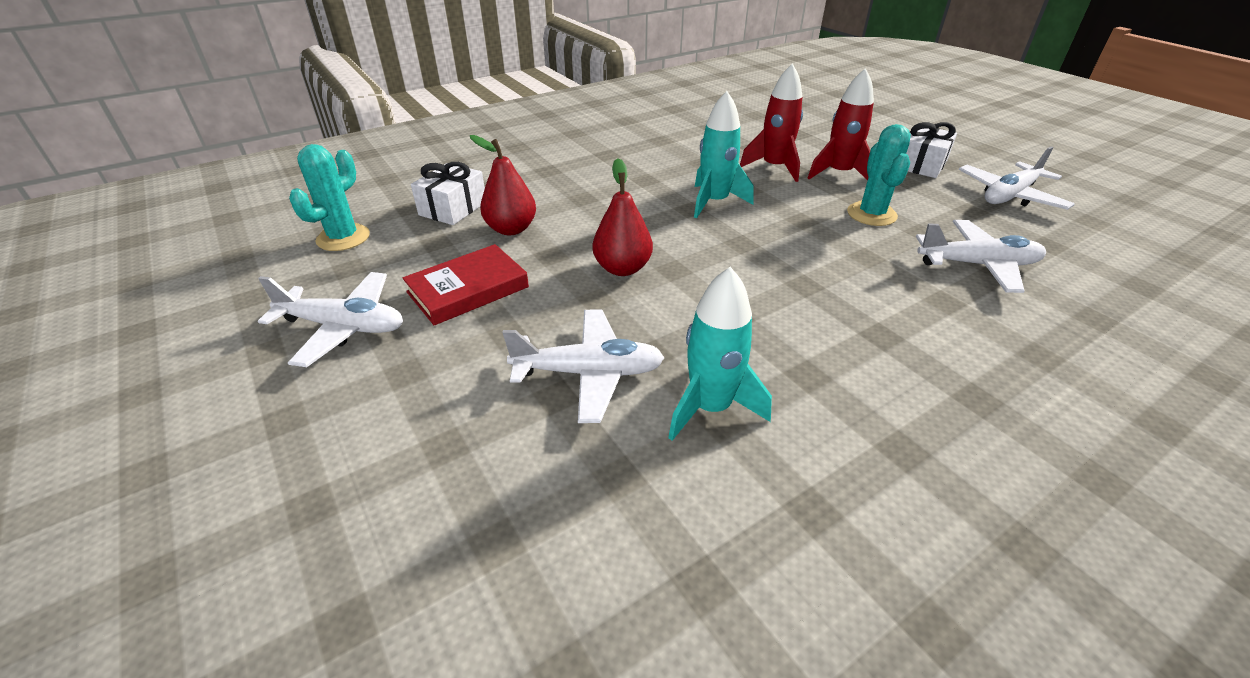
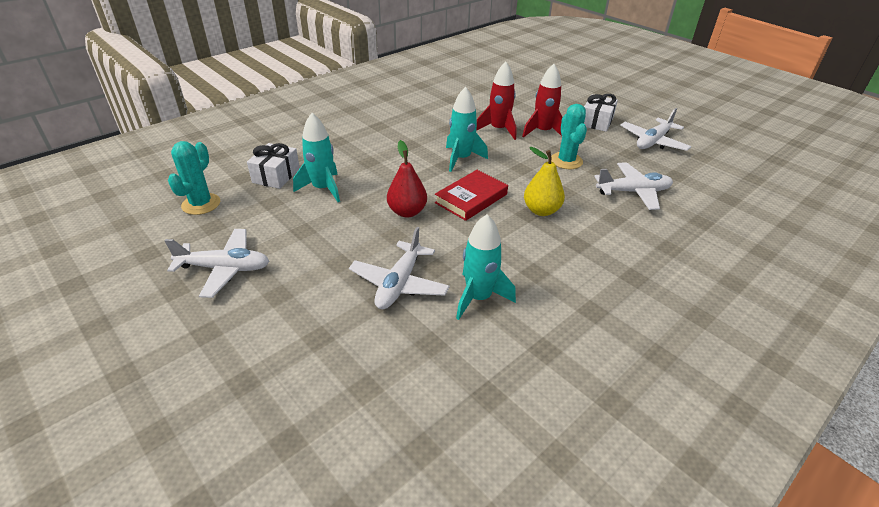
camera: 10 degrees left, 0 degrees up
red book [402,244,529,325] -> red book moved to [435,170,508,221]
red pear [470,135,536,235] -> turquoise rocket [293,113,340,202]
white plane [502,310,664,423] -> white plane turned 120 degrees clockwise [349,227,450,309]
none -> yellow pear [524,147,565,216]

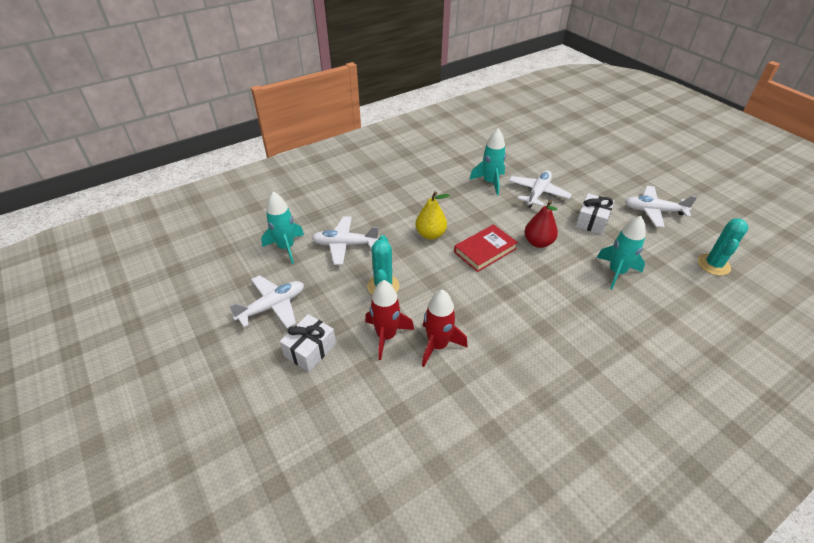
camera: 170 degrees left, 5 degrees up
white gift [247,143,300,189] -> white gift moved to [576,193,614,234]
turquoise rocket [446,87,488,172] -> turquoise rocket moved to [261,192,304,264]

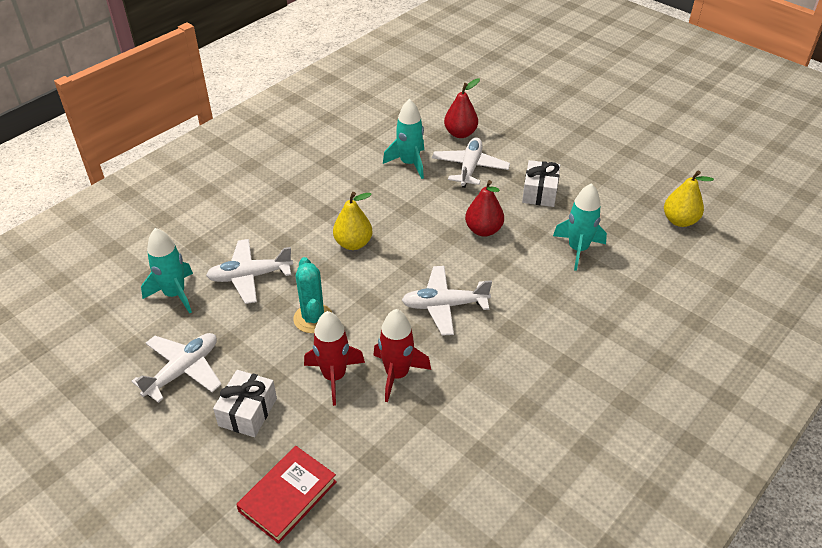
camera: 15 degrees left, 0 degrees up
red book [454,224,518,272] -> red book moved to [236,446,337,544]
white plane [625,186,697,228] -> white plane moved to [402,266,492,336]
turquoise cactus [698,218,748,276] -> yellow pear [664,170,714,227]
none -> red pear [444,78,480,138]

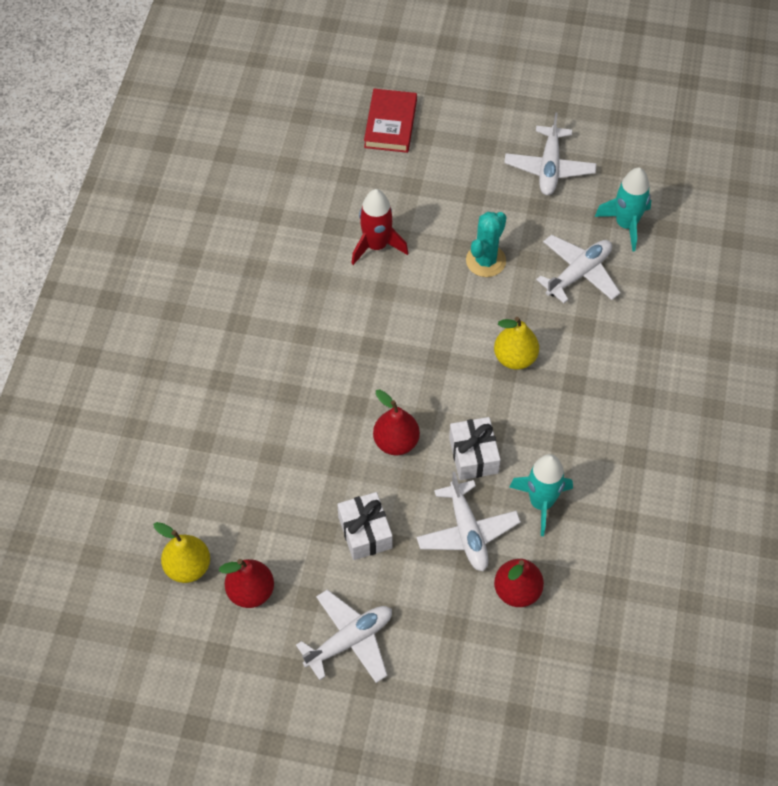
camera: 150 degrees right, 15 degrees up
white gift [213,370,277,437] -> white gift moved to [449,417,501,480]
turquoise cactus [293,257,332,333] -> turquoise cactus turned 75 degrees clockwise [466,212,506,277]
red rocket [304,311,365,406] -> none
white plane [402,266,492,336] -> white plane moved to [296,590,392,683]
turquoise rocket [553,183,607,271] -> none
none -> red pear [219,559,274,608]

